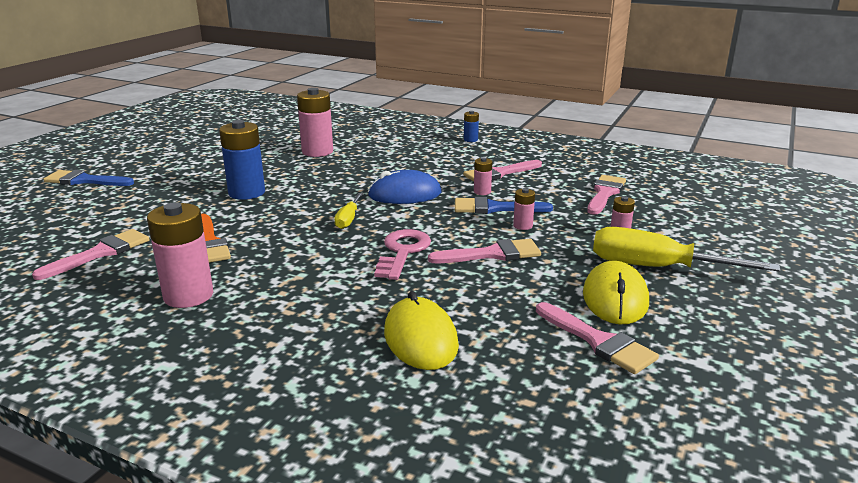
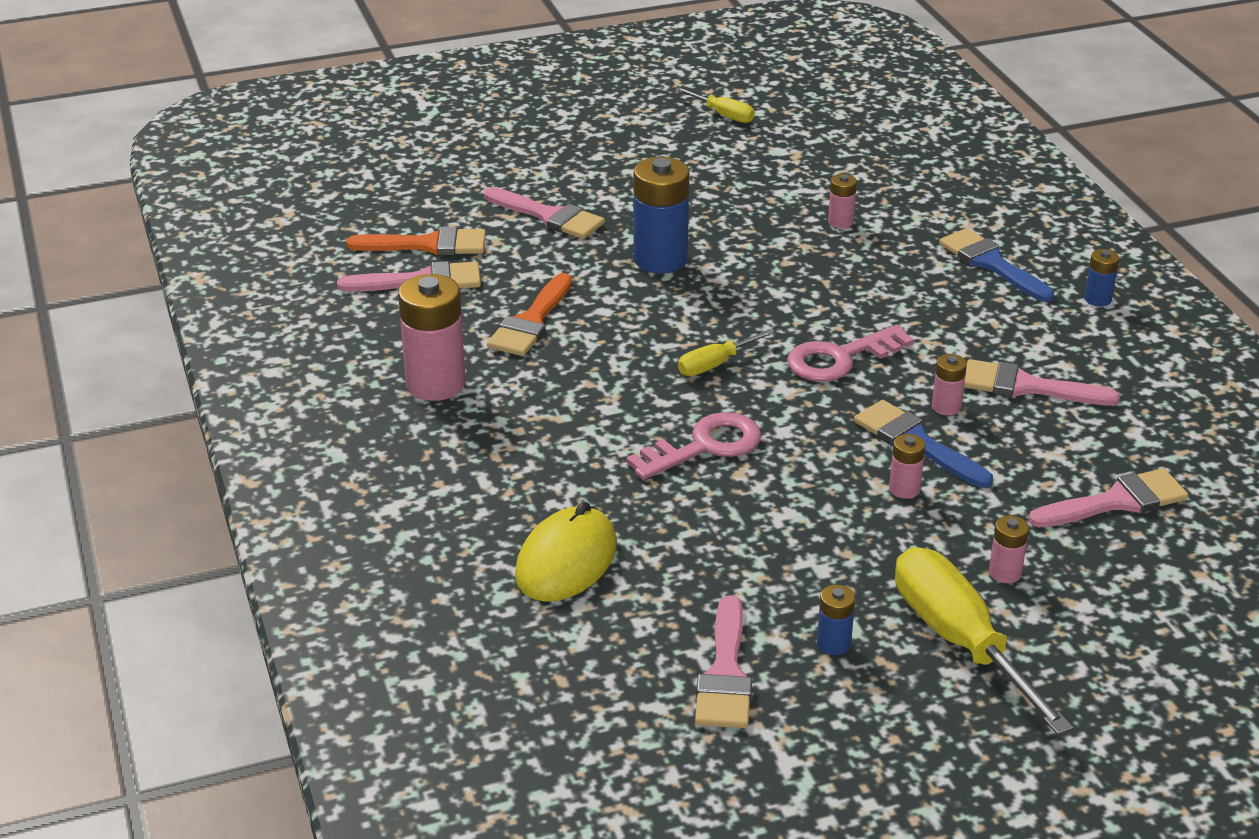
camera: 45 degrees right, 10 degrees up
blue brush [43,170,134,186] -> blue brush moved to [939,228,1054,302]
pink battery [297,88,333,157] -> pink battery [828,174,857,228], size x0.48
blue mouse [368,170,441,204] -> pink key [787,325,914,382]
pink brush [428,239,541,263] -> pink brush moved to [484,187,605,239]
yellow mouse [583,261,649,324] -> blue battery [817,585,855,655]
none -> orange brush [346,227,486,255]
none -> yellow screwdriver [675,87,755,123]

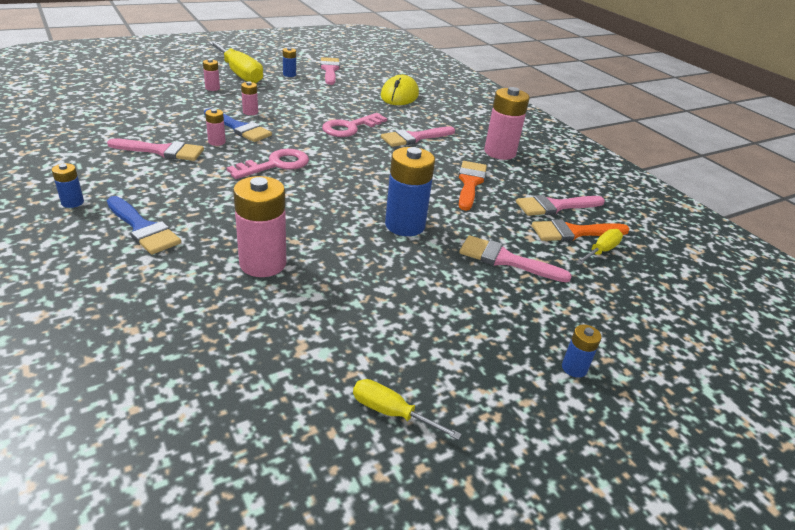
camera: 165 degrees right, 0 degrees up
yellow screwdriver [678,329,774,376] -> yellow screwdriver moved to [576,229,623,265]
pink battery [828,174,857,228] -> pink battery [233,176,287,277], size x2.06
pink brush [1029,468,1189,528] -> pink brush moved to [381,126,455,147]
none -> blue battery [562,325,602,378]

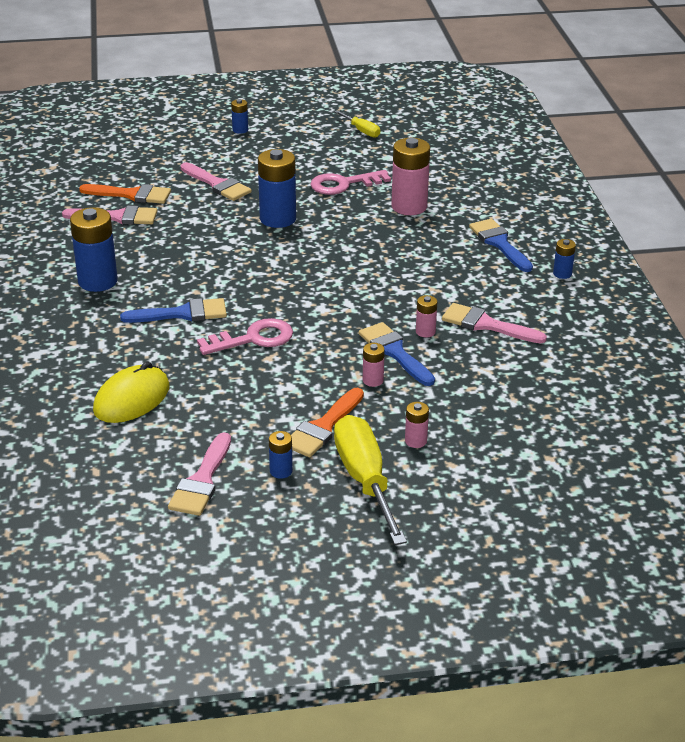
camera: 155 degrees left, 0 degrees up
pink key [227,149,309,179] -> pink key moved to [310,170,391,195]
pink brush [381,126,455,147] -> blue brush [120,298,227,323]
orange brush [458,161,487,211] -> orange brush moved to [291,388,364,457]
pink battery [484,87,530,160] -> blue battery [70,207,118,292]
yellow screwdriver [576,229,623,265] -> none

